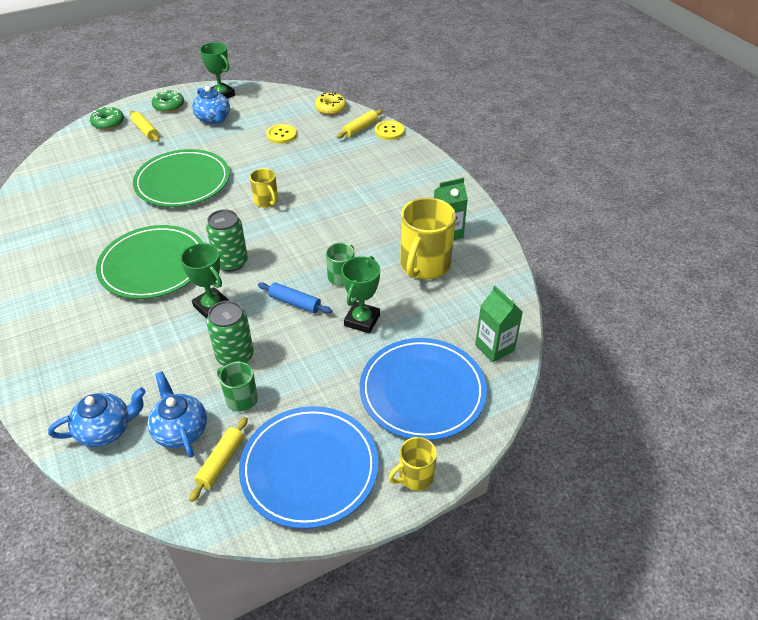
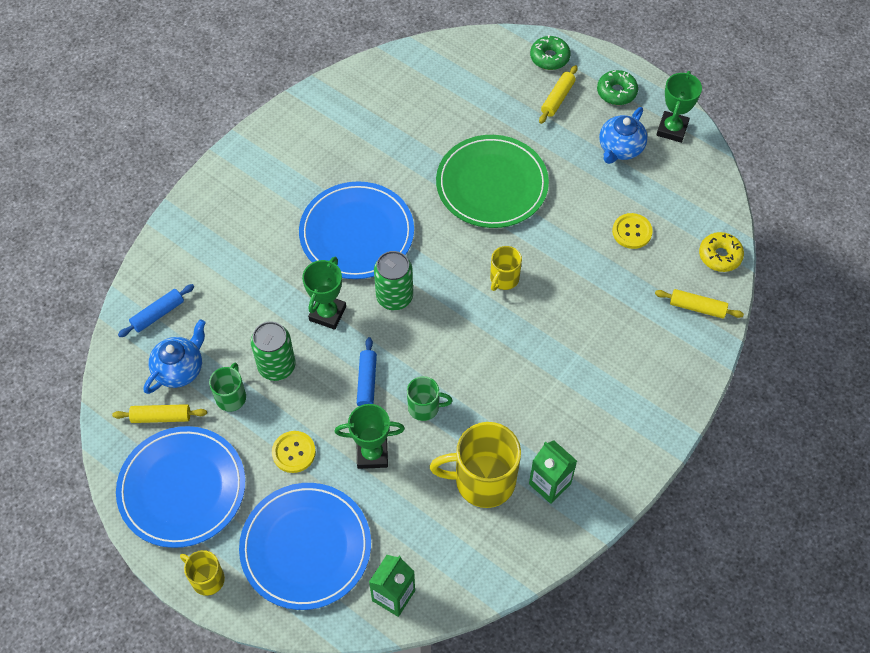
camera: 65 degrees right, 15 degrees up
blue teapot [48,388,146,447] -> blue rolling pin [118,284,194,337]
green plate [96,225,203,299] -> blue plate [299,181,414,279]
yellow button [375,120,405,140] -> yellow button moved to [272,431,316,473]

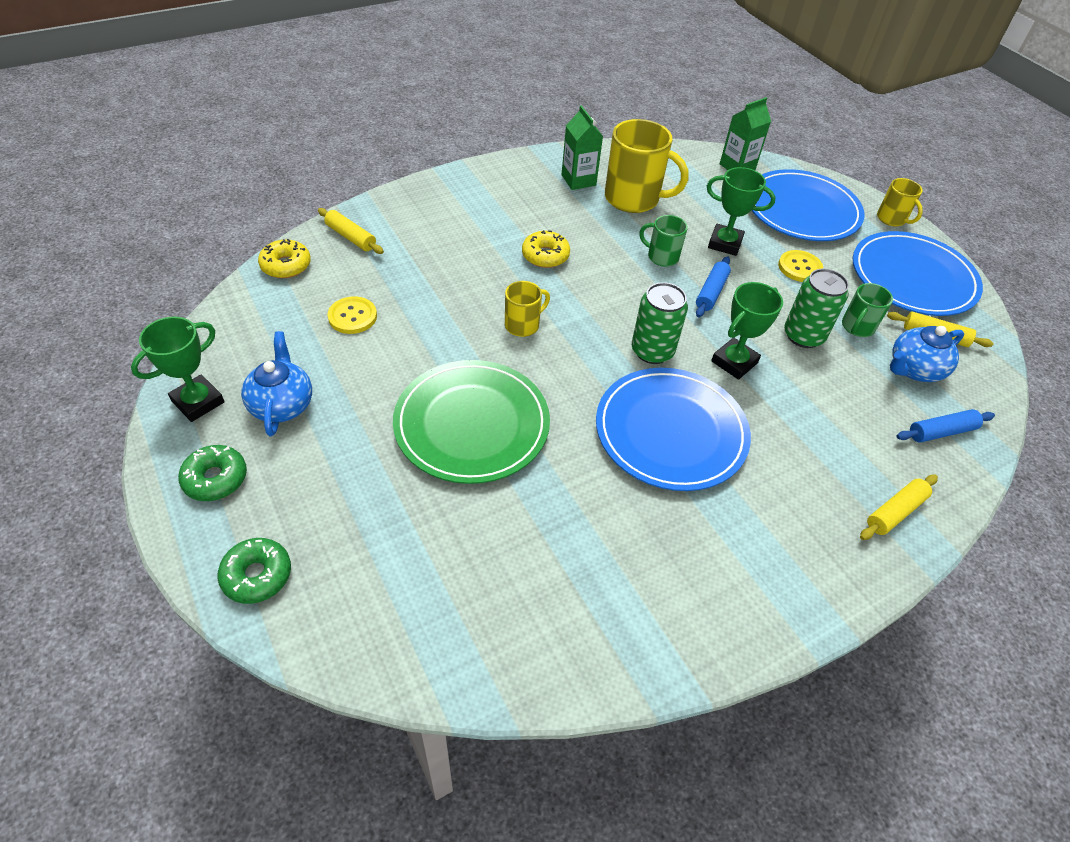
camera: 160 degrees left, 10 degrees down
yellow rolling pin [539,65,577,124] -> yellow rolling pin moved to [860,475,938,540]
blue teapot [599,107,648,164] -> blue teapot turned 60 degrees counterclockwise [241,331,312,436]
none -> yellow donut [522,230,570,268]

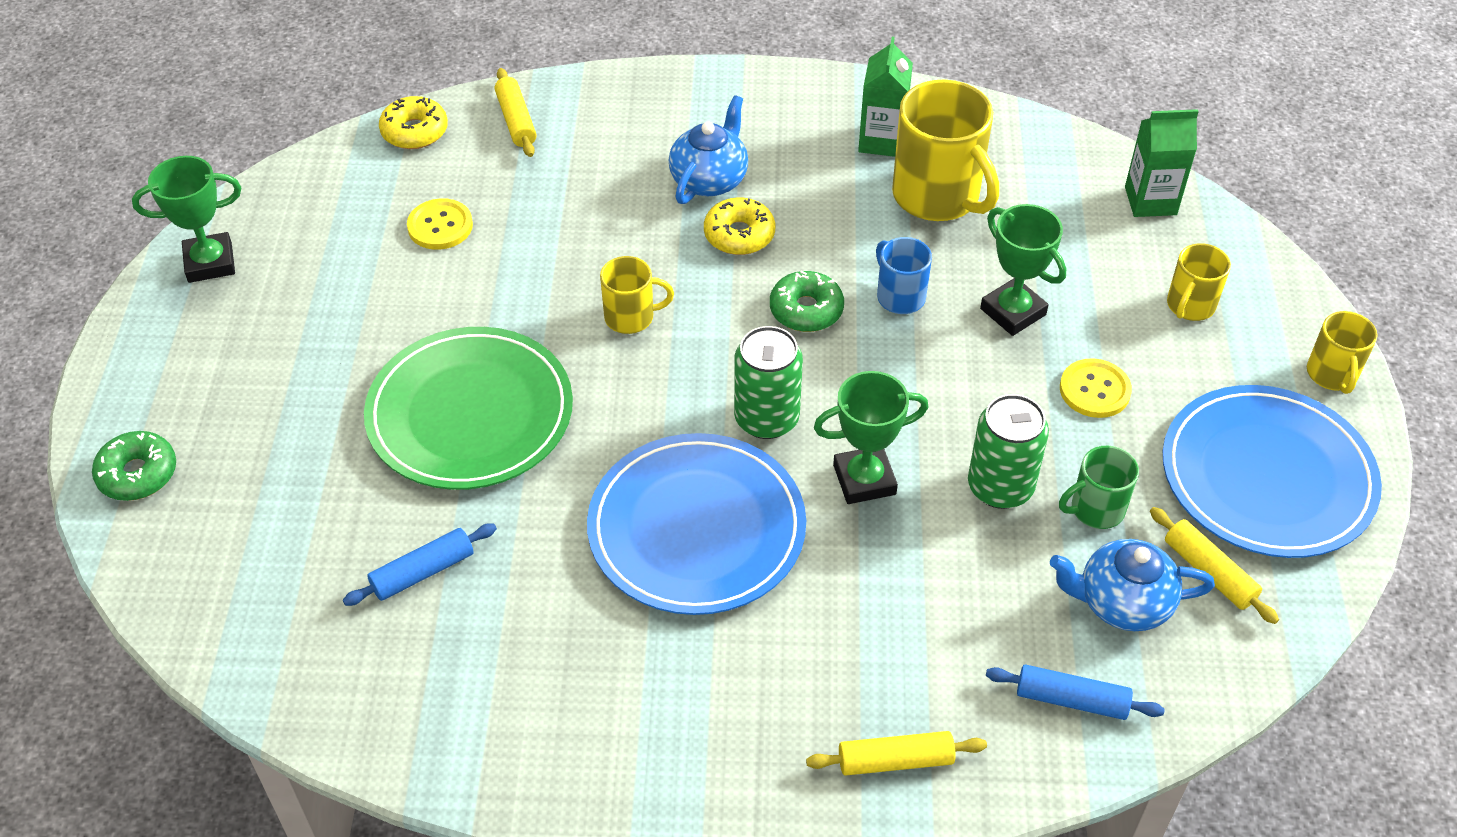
camera: 35 degrees right, 0 degrees up
green donut [178,445,247,501] -> green donut moved to [770,270,844,332]
blue teapot [241,331,312,436] -> blue teapot moved to [669,95,748,204]
green mug [640,215,688,267] -> blue mug [876,237,932,314]
blue rolling pin [696,256,731,317] -> blue rolling pin moved to [343,523,497,606]
blue plate [752,169,865,241] -> yellow mug [1167,243,1231,321]

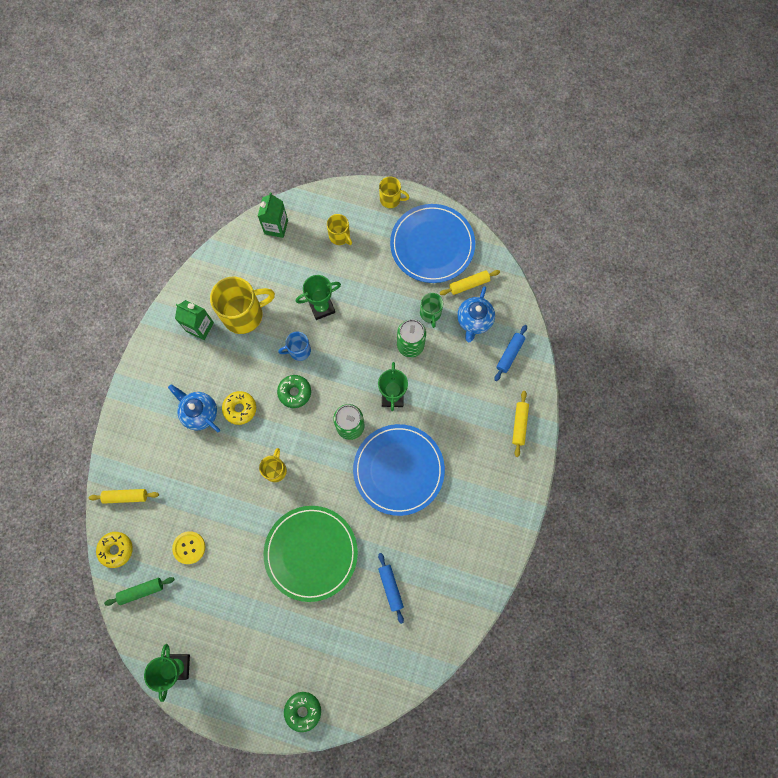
camera: 75 degrees left, 25 degrees up
yellow button [1060,358,1132,418] -> none
none -> green rolling pin [104,577,174,606]

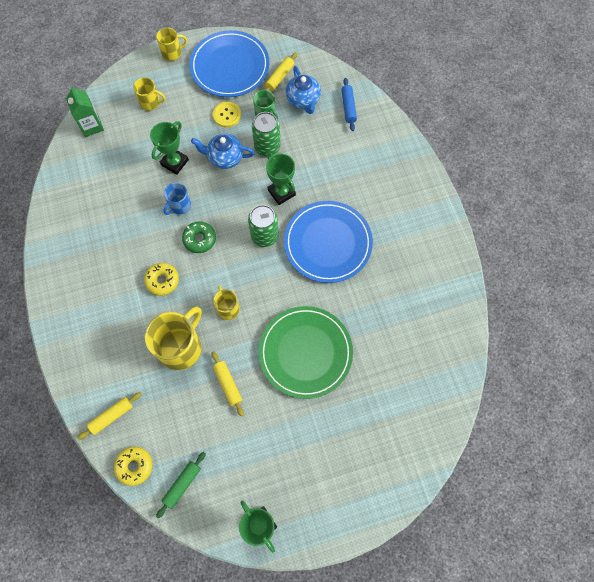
camera: 35 degrees left, 5 degrees down
blue teapot [168,384,220,432] -> blue teapot moved to [191,134,255,169]
yellow button [172,531,205,564] -> yellow button moved to [213,102,241,128]
green carton [175,300,214,340] -> none
yellow mug [210,277,275,334] -> yellow mug moved to [145,307,202,370]
green donut [284,692,321,732] -> none
blue rolling pin [378,553,404,624] -> none
yellow rolling pin [512,391,529,457] -> yellow rolling pin moved to [212,351,244,417]

